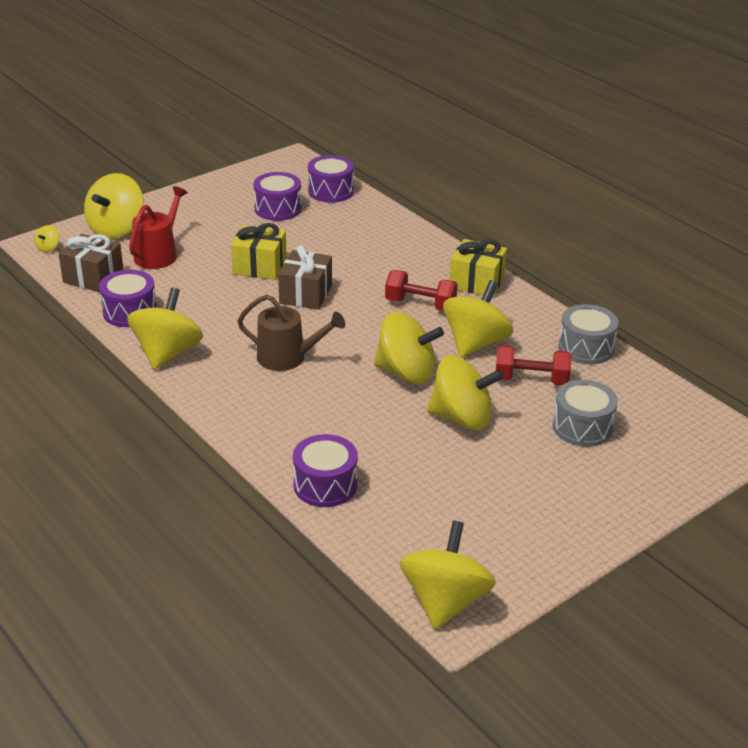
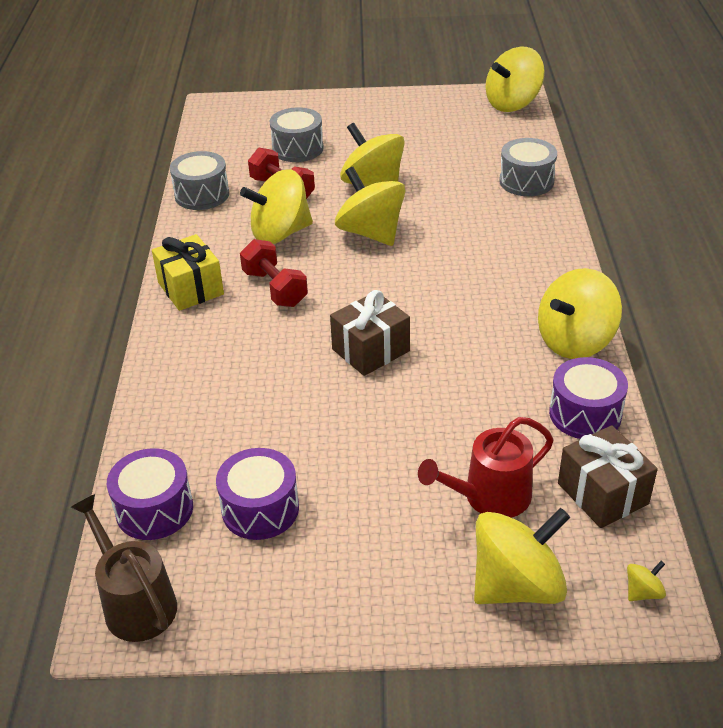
camera: 140 degrees left, 5 degrees up
yellow gift [231,223,287,280] -> none
brown watering can [238,294,345,371] -> brown watering can moved to [71,494,177,642]
purple drum [293,434,358,507] -> grey drum [499,138,557,196]

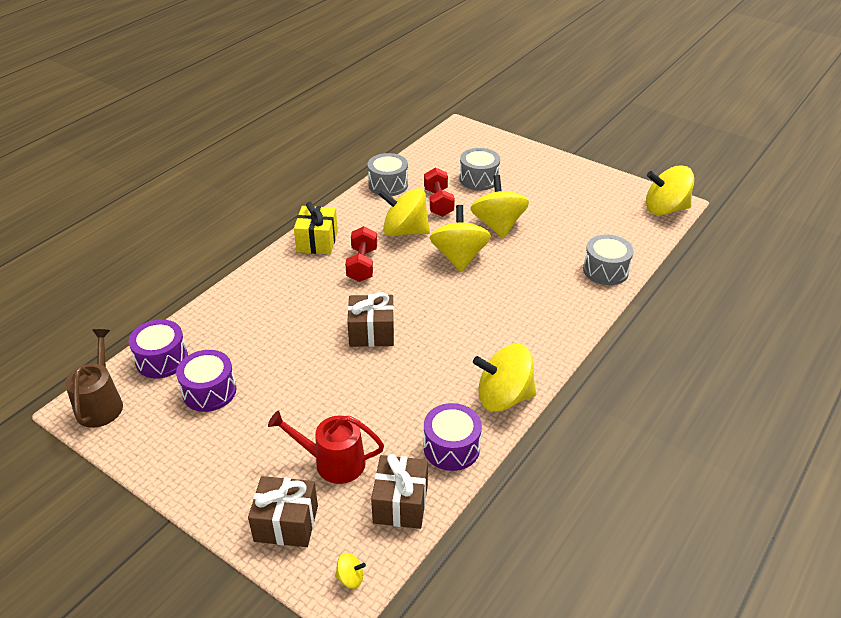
camera: 35 degrees right, 0 degrees up
yellow spinning top [474,508,570,604] -> brown gift [248,476,318,547]

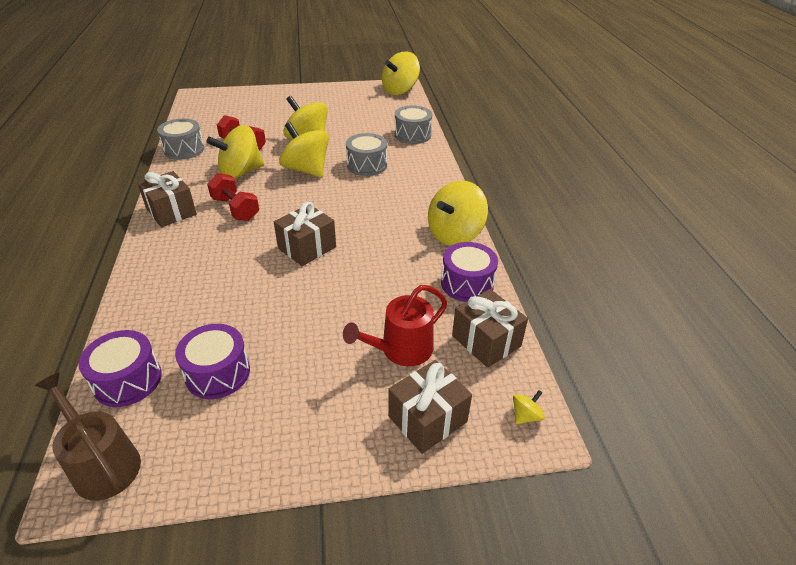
camera: 45 degrees left, 0 degrees up
yellow gift [294,202,338,254] -> brown gift [137,171,197,227]
grey drum [459,148,500,191] -> grey drum moved to [346,133,387,176]

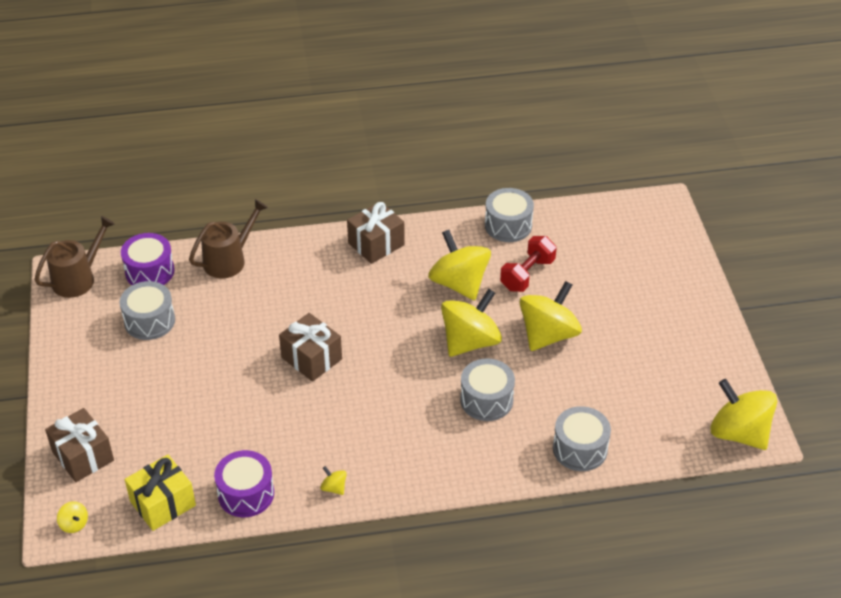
camera: 90 degrees right, 5 degrees up
purple drum [175,324,250,399] -> grey drum [120,281,175,340]
red dumbbell [207,173,259,221] -> none
red watering can [343,285,448,366] -> none
yellow spinning top [428,180,488,246] -> yellow spinning top [320,466,347,495], size x0.40
brown gift [452,289,528,368] -> yellow gift [125,455,196,531]
none -> brown watering can [189,199,268,278]

